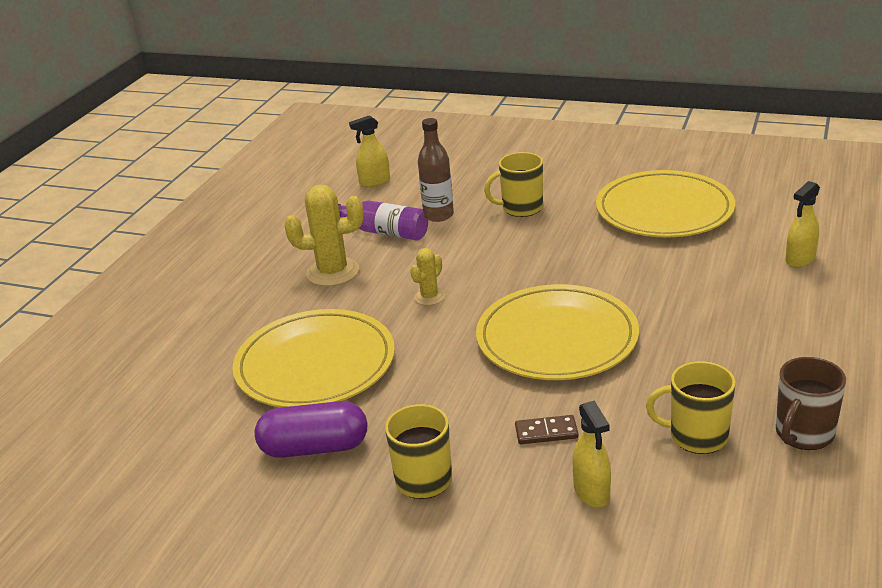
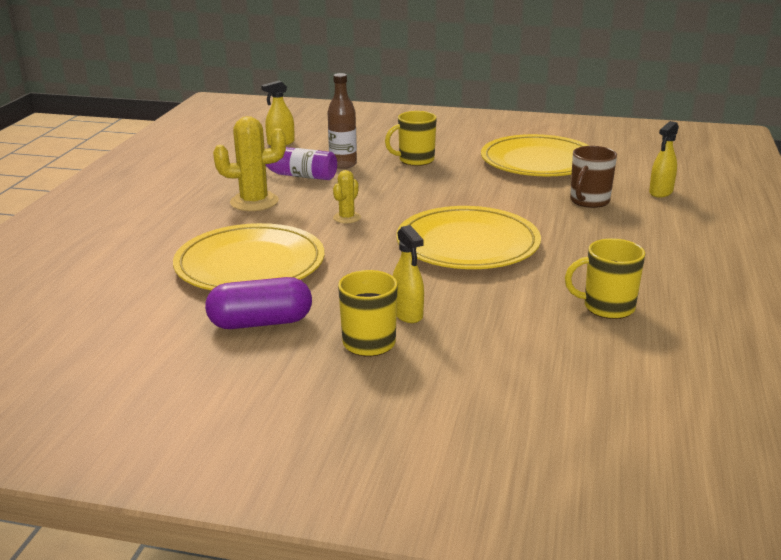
camera: 10 degrees left, 5 degrees down
brown domino [515,415,578,444] -> none
yellow spray bottle [572,401,611,507] -> yellow spray bottle moved to [393,225,424,323]
brown mug [776,357,846,450] -> brown mug moved to [570,146,617,208]

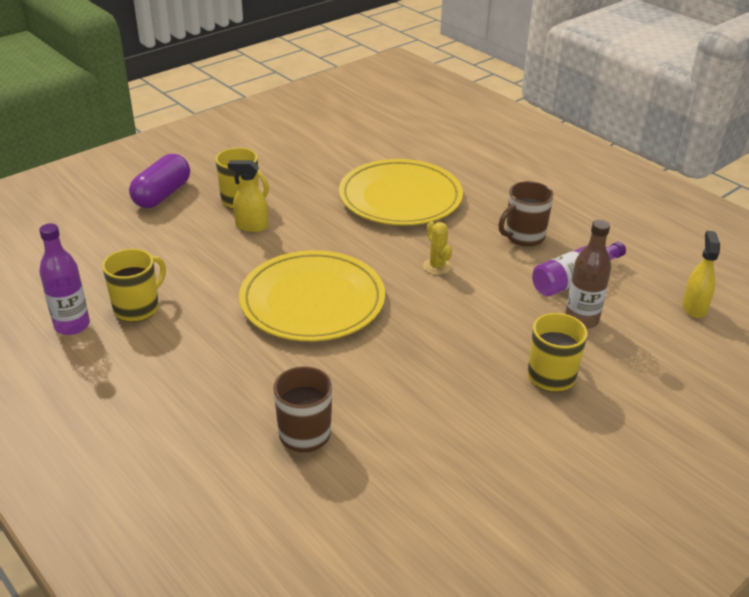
camera: 125 degrees right, 10 degrees up
purple capsule [205,277,312,329] -> purple capsule moved to [129,154,190,208]
yellow cactus [213,116,286,211] -> brown mug [498,181,554,246]
yellow plate [481,134,589,176] -> none
yellow spray bottle [649,121,679,198] -> none
none -> purple bottle [39,223,90,335]

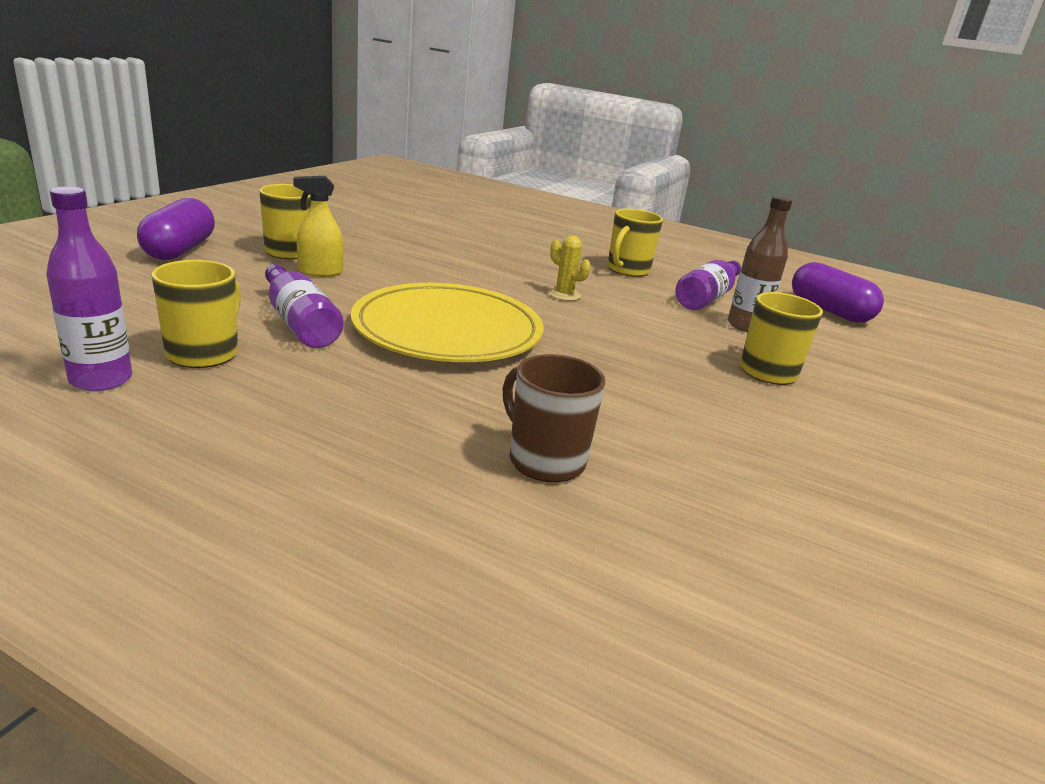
camera: 25 degrees left, 10 degrees down
yellow plate [339,159,463,225] -> none
brown mug [498,181,554,246] -> yellow mug [608,209,663,277]
yellow spray bottle [682,231,720,318] -> purple capsule [792,262,884,323]
none -> purple bottle [265,264,344,348]

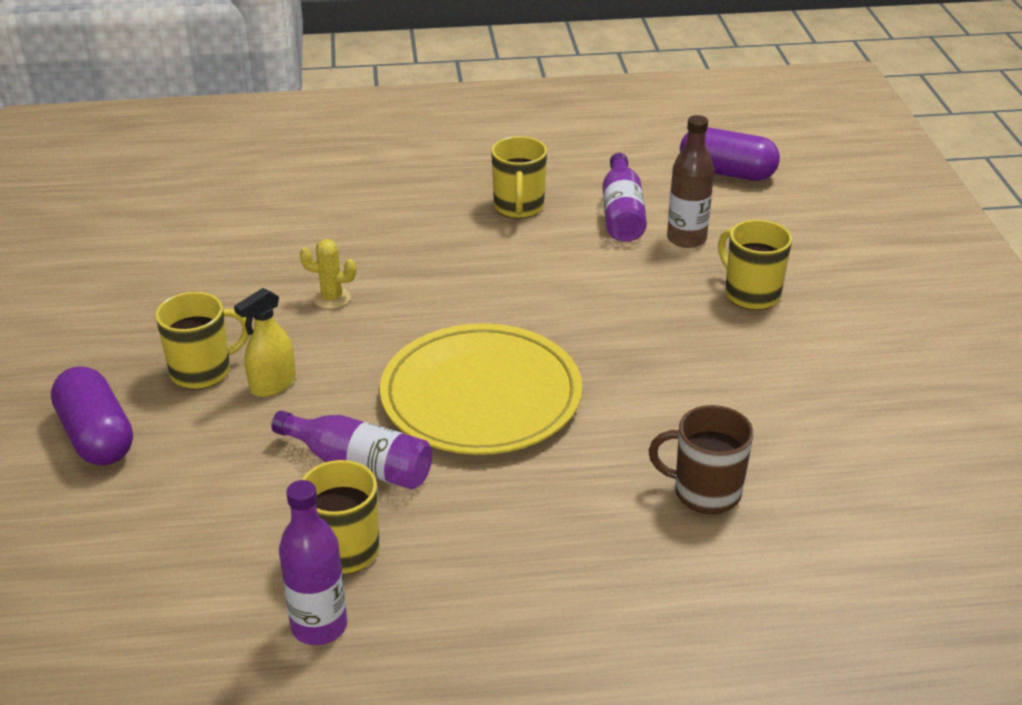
camera: 30 degrees left, 10 degrees up
yellow cactus [548,236,591,301] -> yellow cactus moved to [300,239,356,309]

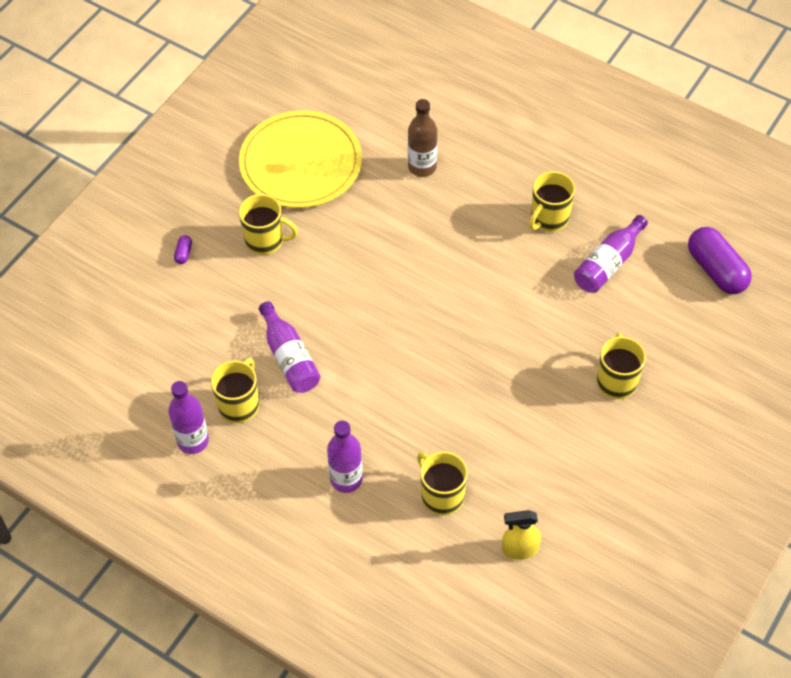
camera: 40 degrees right, 20 degrees up
purple capsule [51,366,133,465] -> purple capsule [174,235,192,264], size x0.41
yellow spray bottle [234,288,296,397] -> yellow spray bottle moved to [502,510,541,560]
yellow cactus [300,239,356,309] -> none
yellow plate [380,323,582,455] -> yellow plate moved to [239,110,362,208]
brown mug [649,405,754,514] -> yellow mug [417,451,468,515]
brown bottle [667,115,714,248] -> brown bottle moved to [408,99,437,177]
none -> purple bottle [327,421,363,493]

